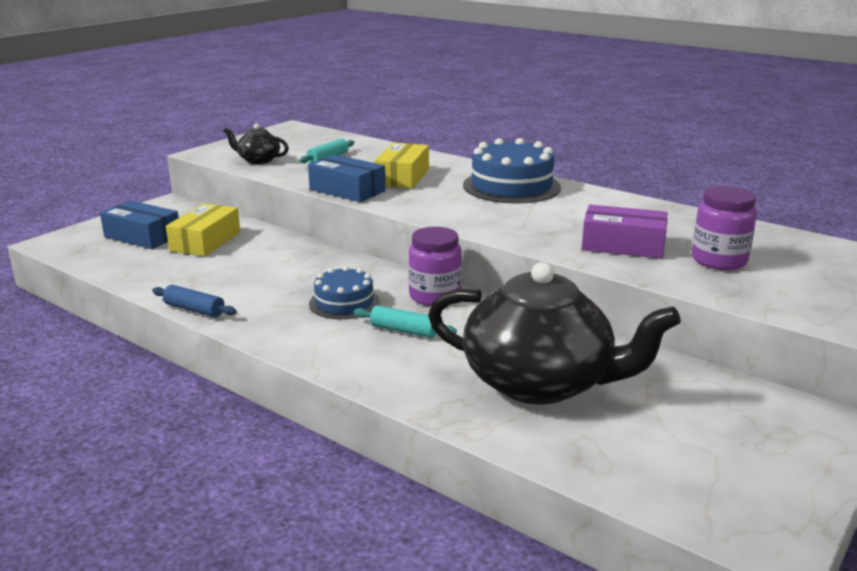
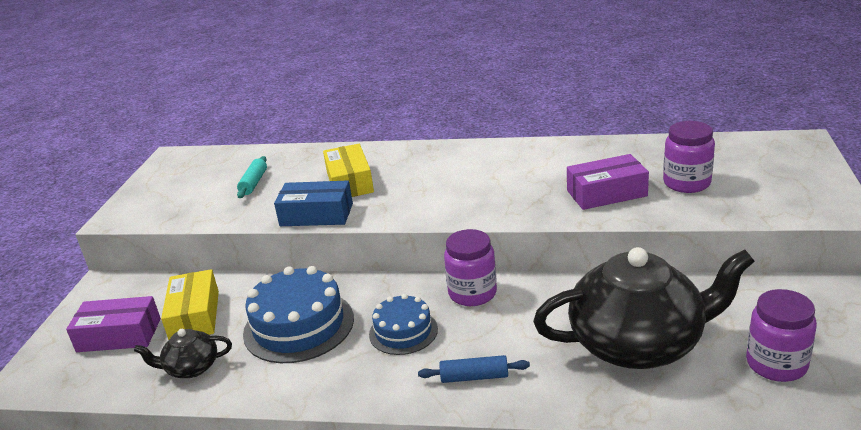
camera: 25 degrees left, 5 degrees up
blue box [100,200,179,249] -> purple box [66,296,161,352]
blue rolling pin [152,285,237,317] -> blue rolling pin moved to [418,355,530,383]
black teapot [224,124,289,164] -> black teapot moved to [134,329,232,378]
turquoise rolling pin [354,305,457,338] -> none
blue cake [463,138,561,203] -> blue cake moved to [243,266,354,363]
none -> purple jar [746,289,817,382]

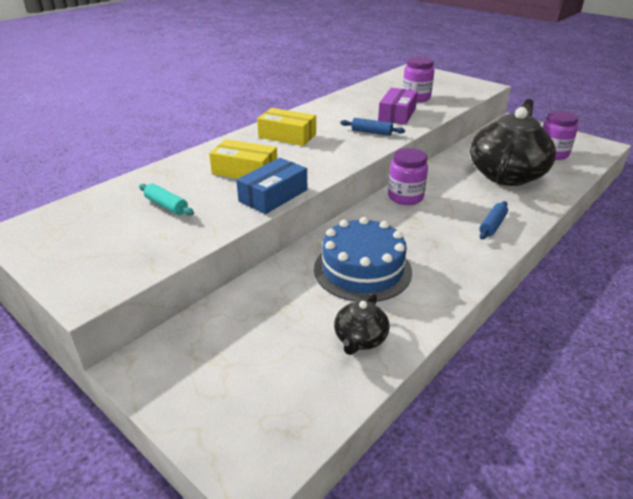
camera: 60 degrees left, 5 degrees up
purple box [66,296,161,352] -> none
yellow box [161,269,219,340] -> yellow box moved to [257,108,316,146]
blue cake [369,294,438,355] -> none
none -> blue rolling pin [340,118,405,136]

